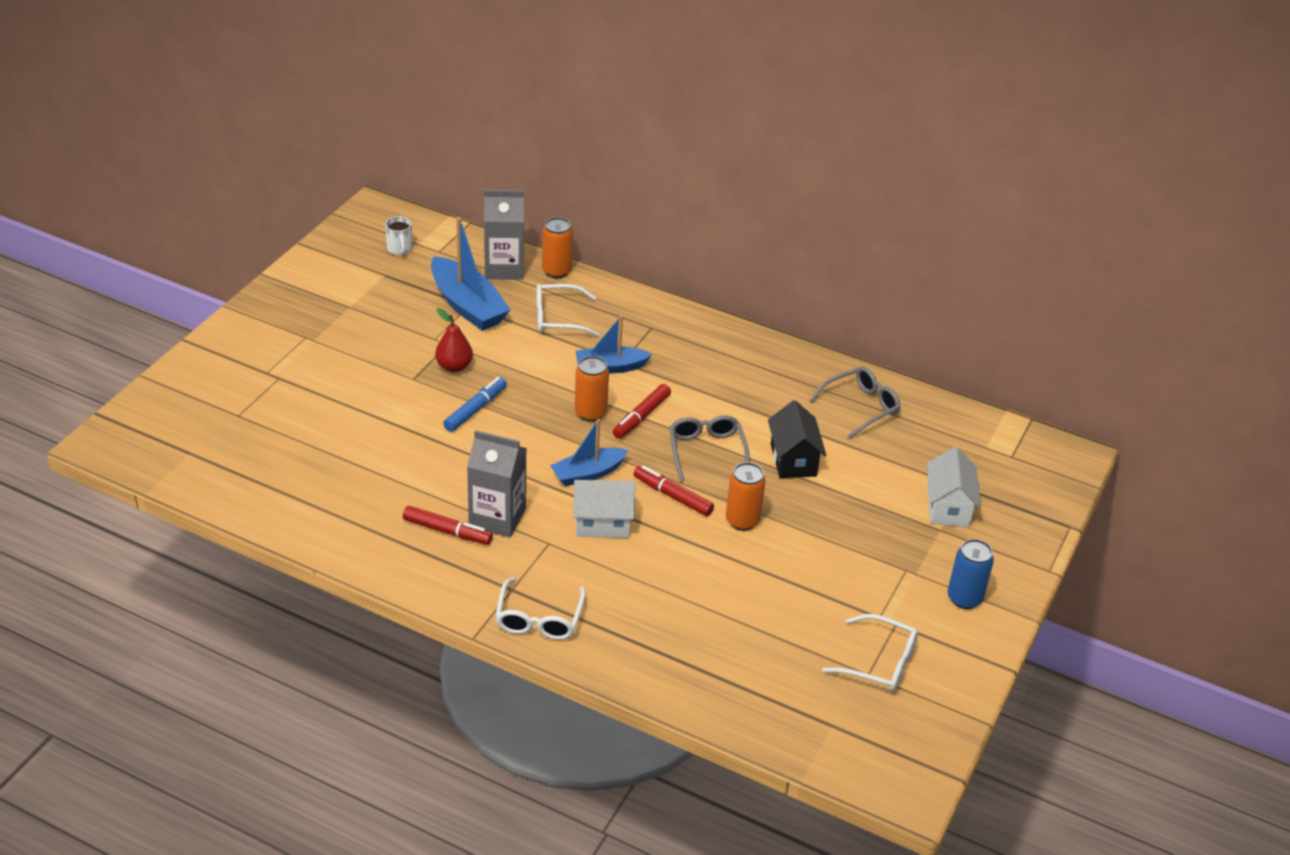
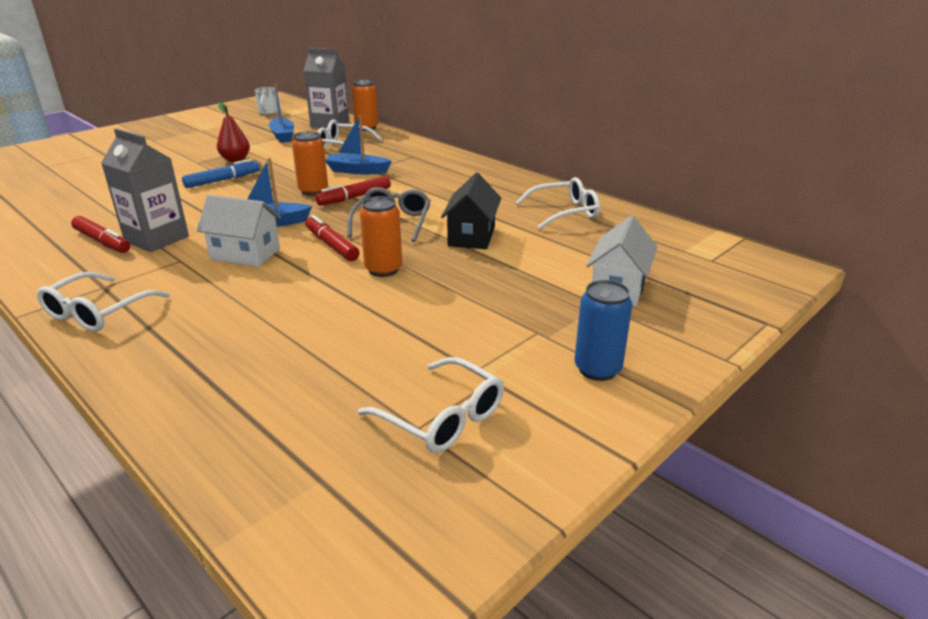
camera: 20 degrees right, 10 degrees down
blue boat [431,217,511,331] -> blue boat [269,84,294,143], size x0.63
grey glasses [809,367,901,438] -> white glasses [515,177,600,229]

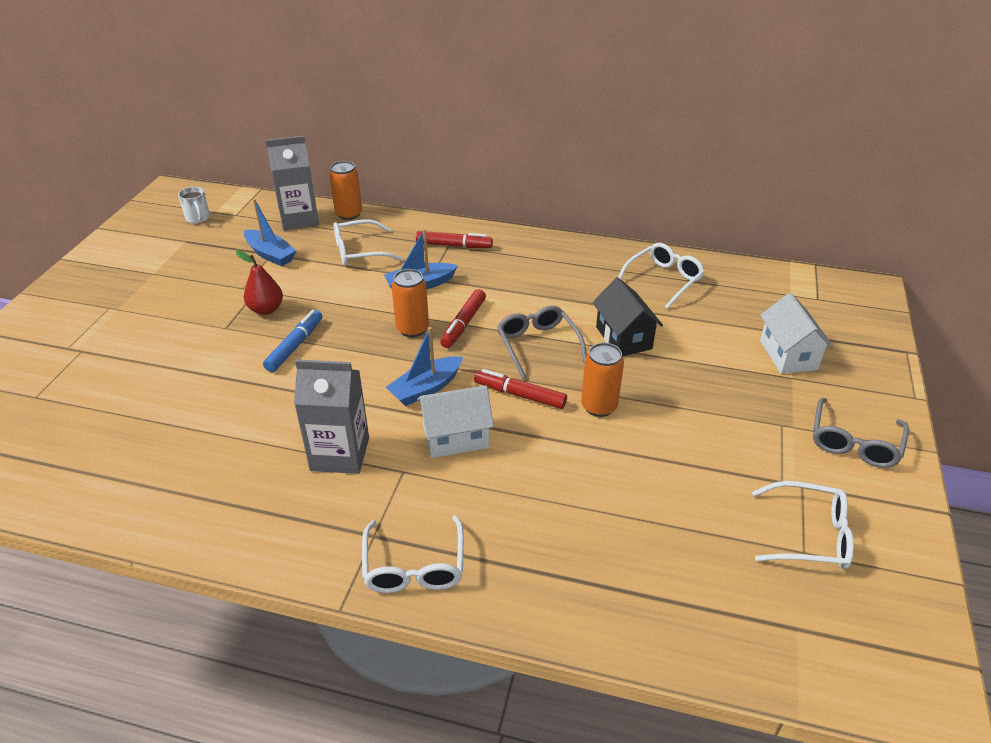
camera: 30 degrees left, 10 degrees up
red marker [71,216,130,253] -> red marker moved to [416,231,493,248]
blue can [574,280,632,381] -> grey glasses [813,398,909,468]

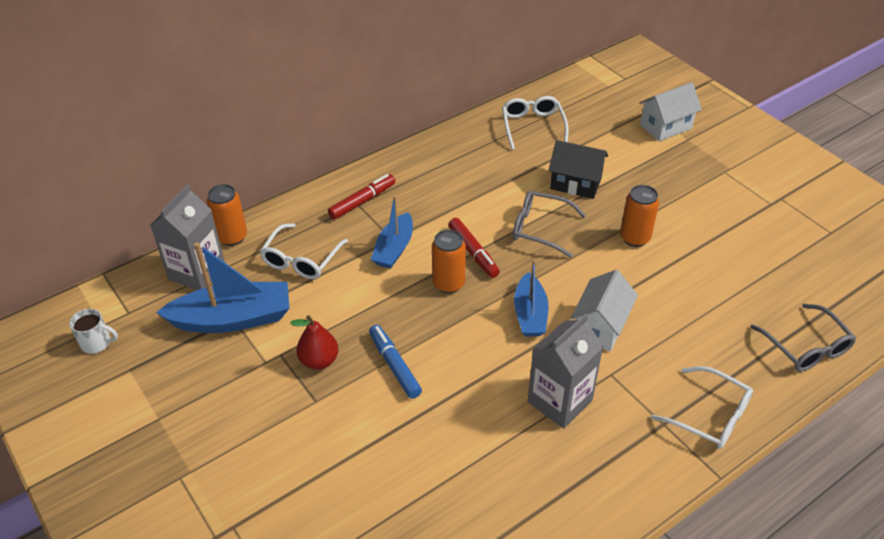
camera: 50 degrees left, 5 degrees up
blue boat [244,199,297,266] -> blue boat [156,242,290,333], size x1.59
red marker [474,369,567,409] -> none
white glasses [752,481,854,569] -> none
white house [760,293,834,374] -> white house turned 60 degrees counterclockwise [639,82,702,141]
grey glasses [813,398,909,468] -> grey glasses moved to [750,304,856,372]

